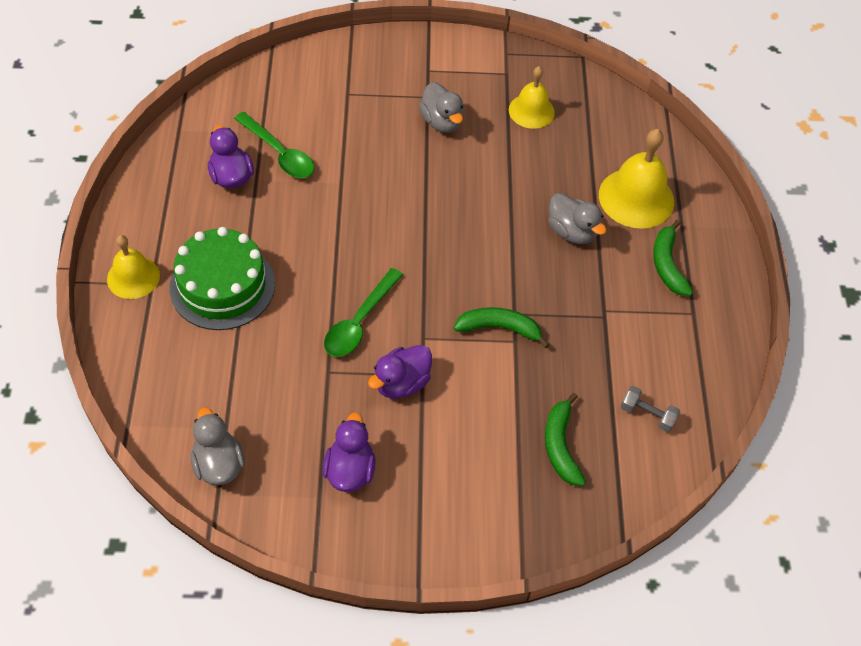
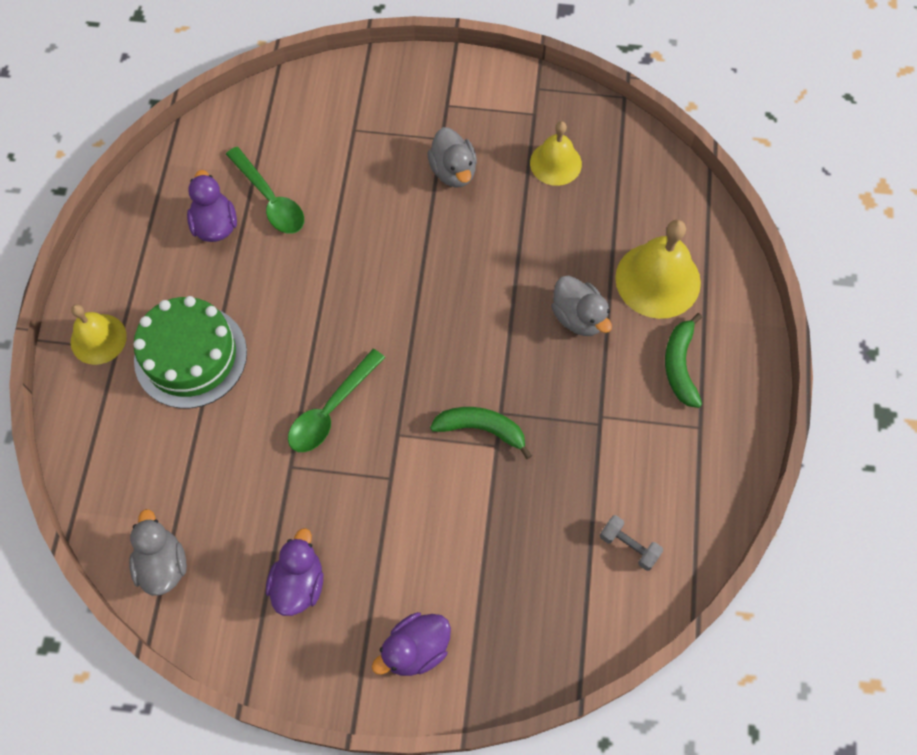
camera: 10 degrees right, 10 degrees up
purple duck [368,345,432,399] -> purple duck moved to [372,612,451,676]
green banana [545,393,586,486] -> none

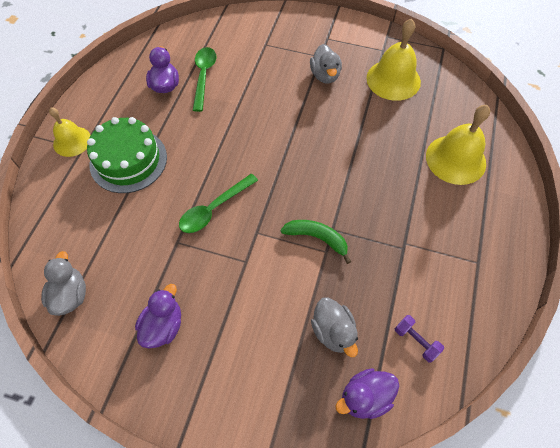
camera: 10 degrees right, 5 degrees down
green spoon [226,147,304,234] -> green spoon turned 150 degrees counterclockwise [193,47,216,112]
purple duck [372,612,451,676] -> purple duck moved to [335,368,399,419]
yellow bell [530,121,582,186] -> yellow bell [366,19,421,101], size x1.57
grey duck [551,276,612,336] -> grey duck moved to [311,297,358,357]
grey dumbbell [600,515,663,571] -> purple dumbbell [395,315,444,363]
green banana [665,313,702,408] -> none

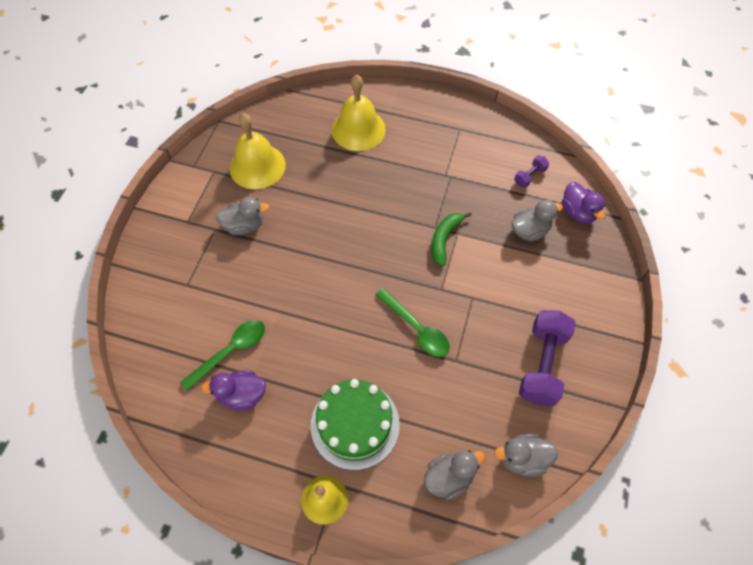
camera: 90 degrees left, 0 degrees up
purple duck [135,284,181,348] -> purple dumbbell [519,310,576,407]
green spoon [193,47,216,112] -> green spoon turned 135 degrees clockwise [180,320,265,391]
none -> grey duck [424,450,485,500]

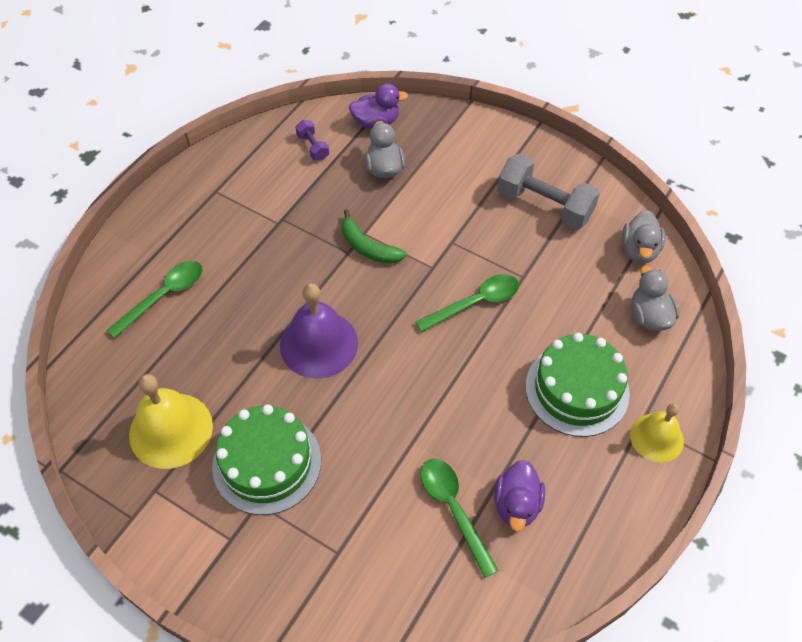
camera: 75 degrees left, 5 degrees down
grey duck [216,197,269,235] -> green cake [212,405,321,515]
yellow bell [332,75,386,151] -> green spoon [107,261,203,338]
purple dumbbell [519,310,576,407] -> grey dumbbell [497,154,600,229]
none -> purple bell [280,283,358,379]

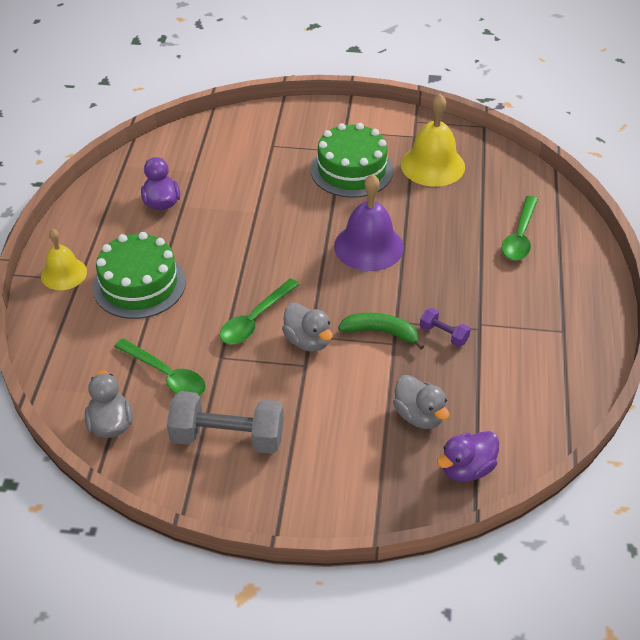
camera: 155 degrees right, 10 degrees down
purple dumbbell [295,120,329,160] -> purple dumbbell moved to [420,308,471,347]
green spoon [420,459,499,578] -> green spoon moved to [114,338,206,396]
grey duck [631,266,679,331] -> grey duck moved to [282,303,333,352]

